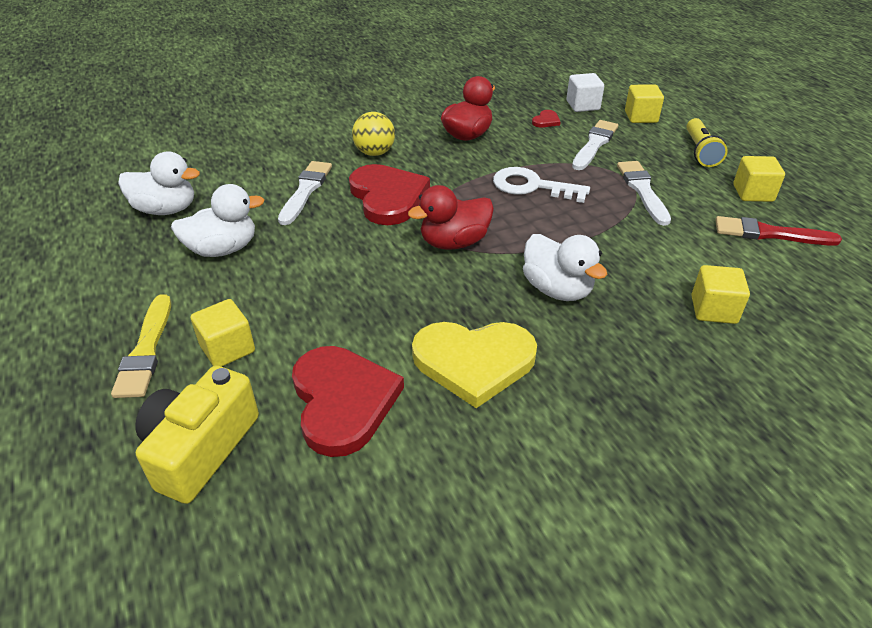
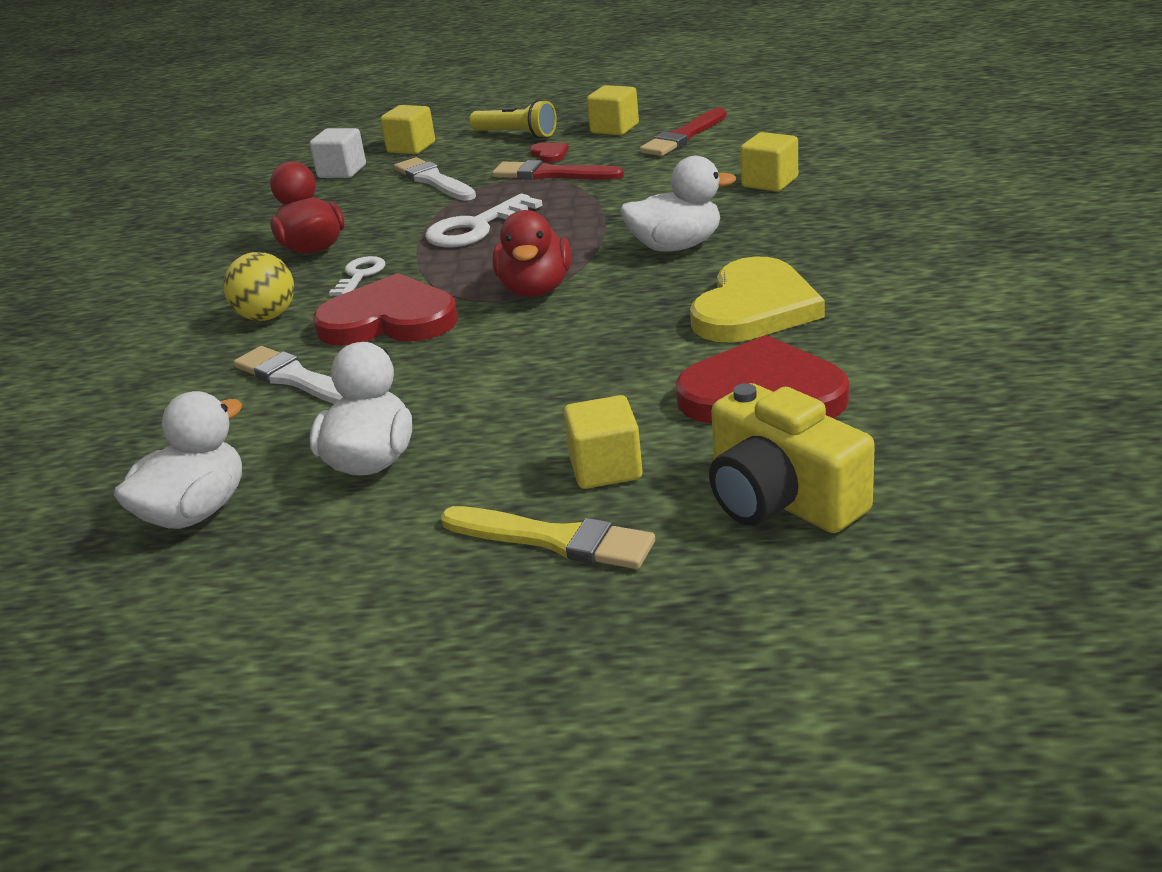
camera: 60 degrees left, 10 degrees down
red heart [532,110,561,127] -> red heart moved to [530,143,569,163]
white brush [617,161,671,226] -> red brush [492,160,624,180]
none -> white key [329,256,385,296]

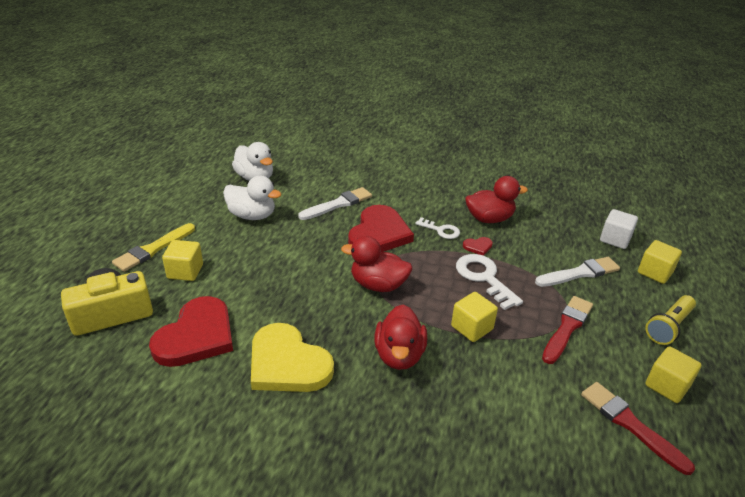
camera: 100 degrees right, 5 degrees up
yellow ball [223,252,294,321] -> none
red heart [530,143,569,163] -> red heart moved to [463,237,493,256]
white duck [620,156,736,252] -> red duck [374,304,427,370]
yellow cube [740,132,798,192] -> yellow cube moved to [451,292,498,342]

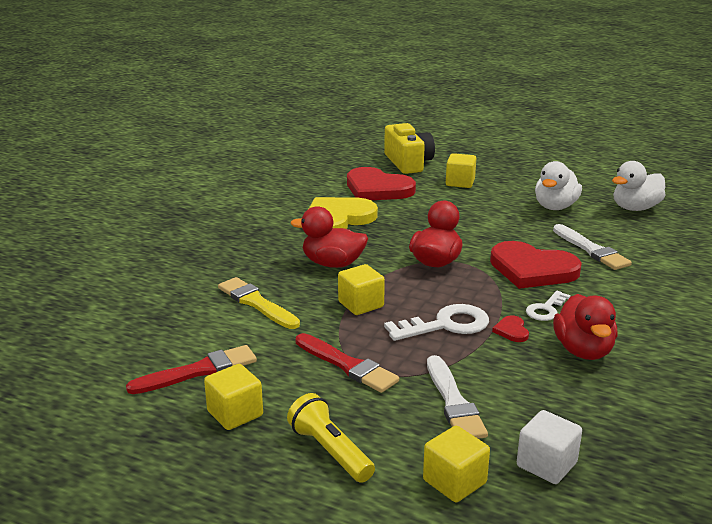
camera: 100 degrees right, 10 degrees down
yellow brush [112,223,195,272] -> yellow brush moved to [218,277,300,329]

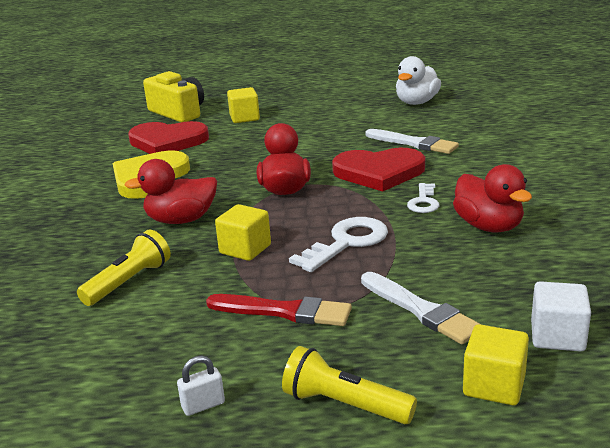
camera: 25 degrees left, 0 degrees up
red brush [126,345,257,394] -> none
yellow cube [204,364,263,430] -> white padlock [177,356,225,416]
yellow brush [218,277,300,329] -> yellow flashlight [77,230,171,306]
red heart [492,315,529,342] -> none
white duck [535,161,582,210] -> none

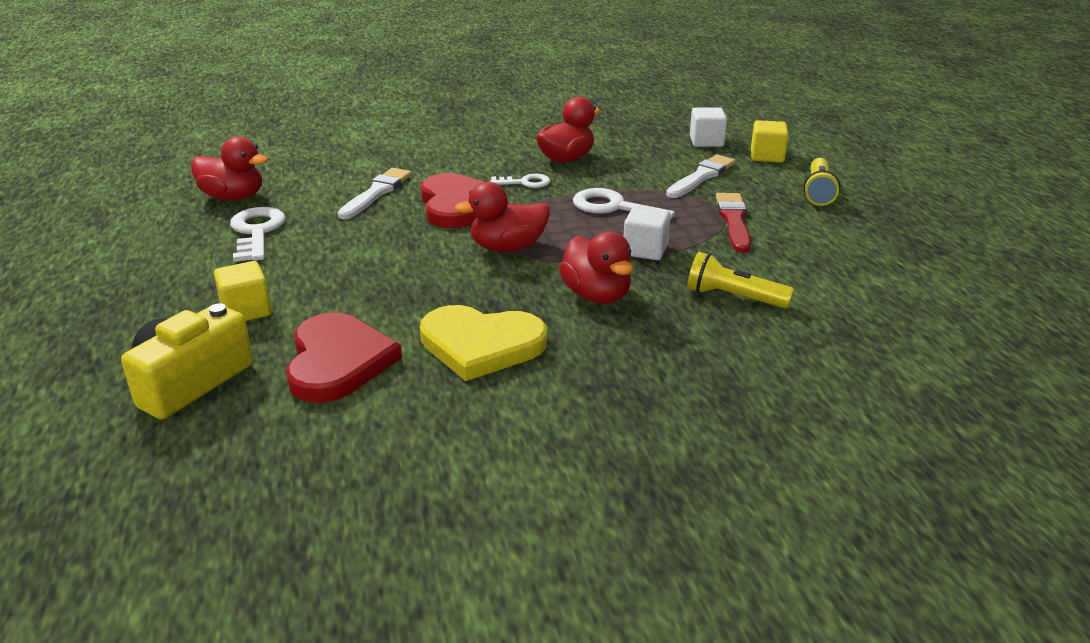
camera: 105 degrees left, 5 degrees up
white padlock [177,356,225,416] -> none
yellow cube [215,204,271,261] -> white cube [624,206,671,260]
white duck [396,56,441,105] -> red duck [191,136,268,201]
none -> white key [230,207,285,262]

